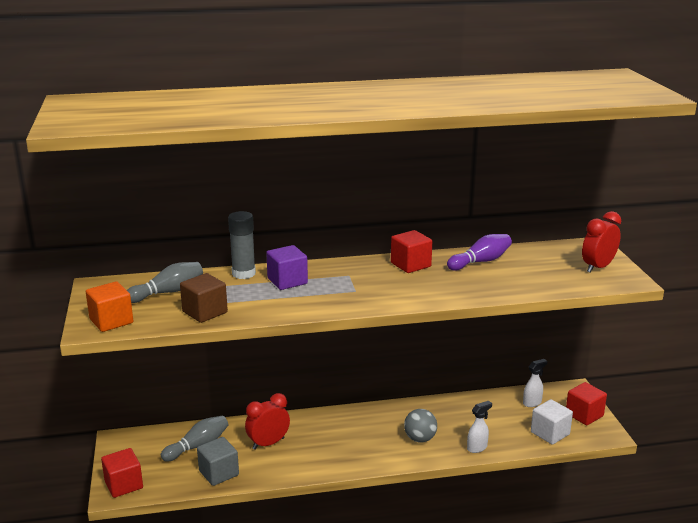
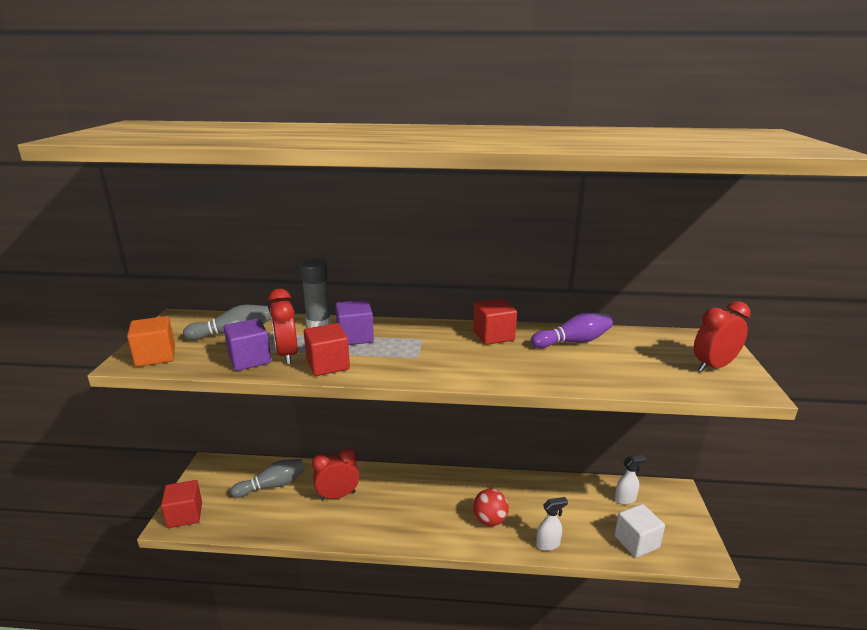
camera: 15 degrees right, 0 degrees up
brown cube [180,273,228,323] -> purple cube [224,318,271,371]
grey cube [197,437,239,486] -> none
grey ball [404,409,437,442] -> red ball [473,489,509,526]
red cube [566,382,607,425] -> red cube moved to [304,323,350,376]
none -> red clock [268,289,298,364]

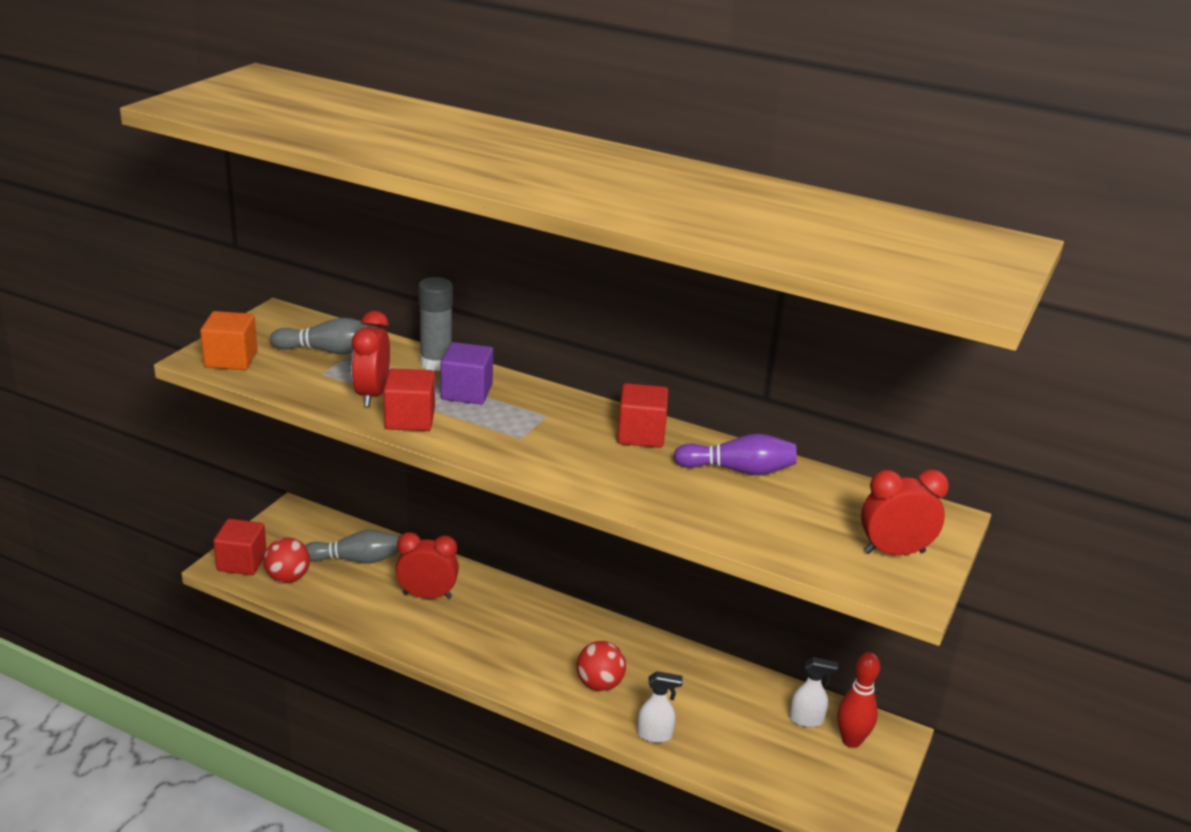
camera: 20 degrees right, 5 degrees up
purple cube [224,318,271,371] -> none
white cube [614,504,665,558] -> none
none -> red ball [263,537,310,583]
none -> red bowling pin [837,652,880,748]

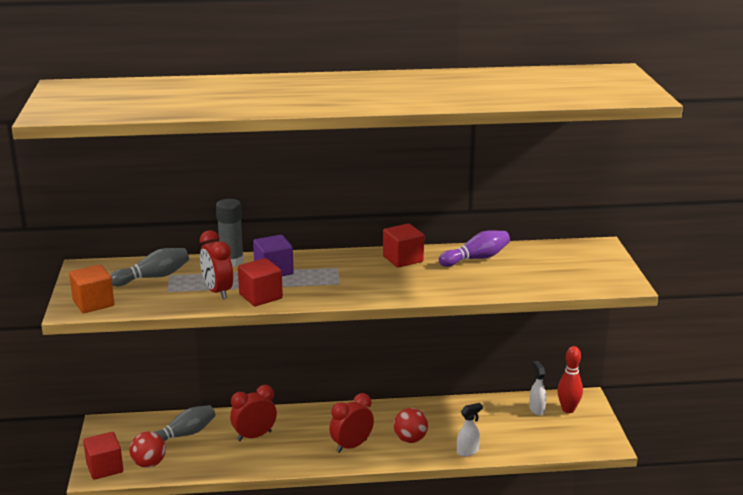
camera: 30 degrees left, 5 degrees down
white spray bottle [789,657,838,727] -> white spray bottle turned 75 degrees counterclockwise [529,361,547,415]
red clock [861,469,949,555] -> red clock moved to [329,393,374,453]

